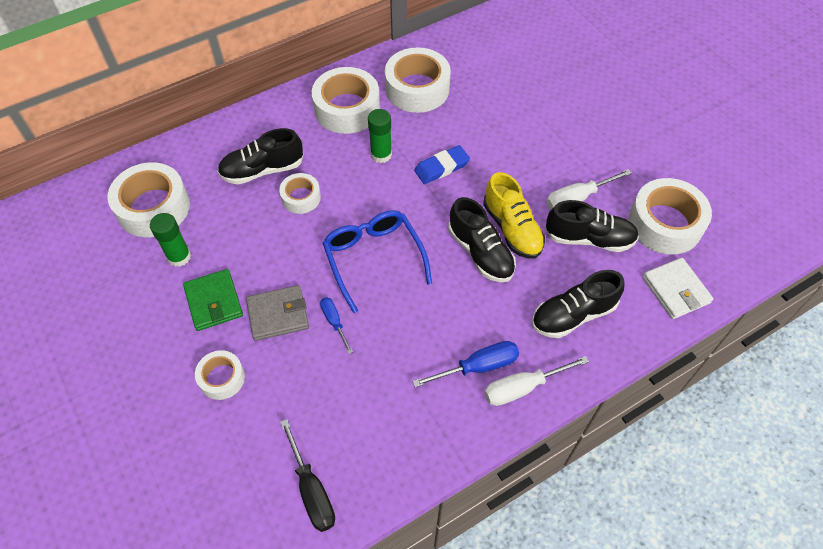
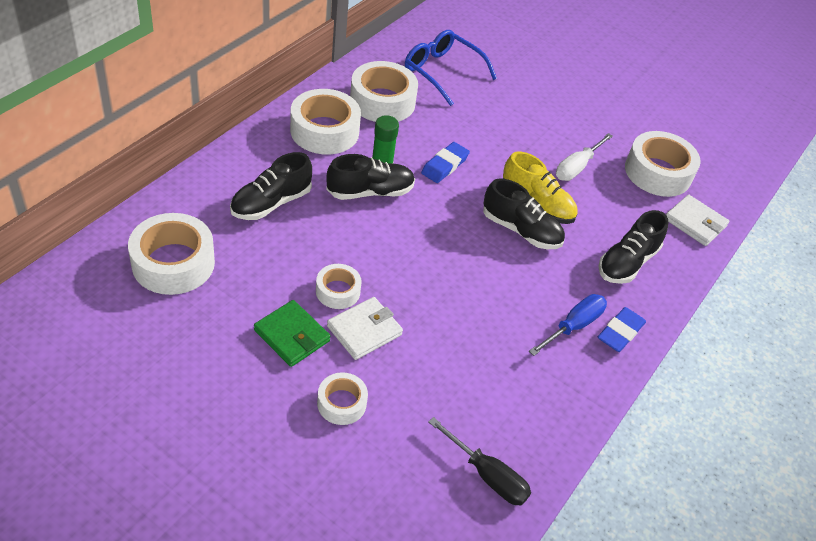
camera: 30 degrees left, 10 degrees down
green glue stick [150,213,191,267] -> none
grey wallet [246,285,309,341] -> white wallet [327,297,403,360]
white tape [279,173,321,214] -> white tape moved to [316,264,362,309]
blue screwdriver [320,297,353,354] -> none
blue glasses [323,210,432,313] -> blue glasses moved to [405,30,497,106]
white screwdriver [484,356,589,406] -> blue eraser [598,307,646,352]
black shoe [545,200,639,252] -> black shoe moved to [326,154,415,200]

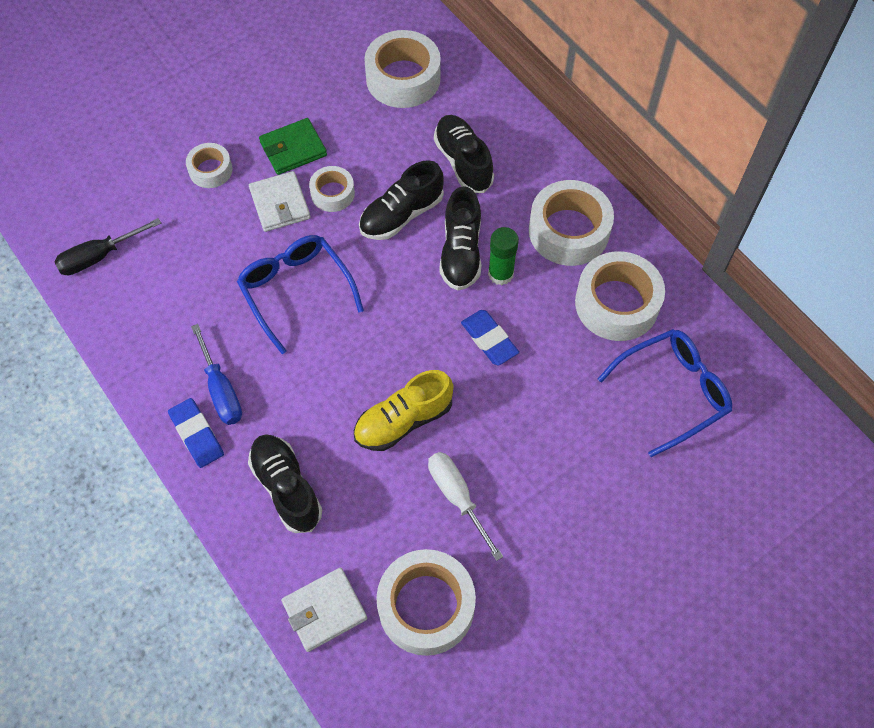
camera: 115 degrees right, 15 degrees up
black shoe [483,178,565,249] -> black shoe moved to [359,160,444,240]
none -> blue glasses [237,235,364,354]

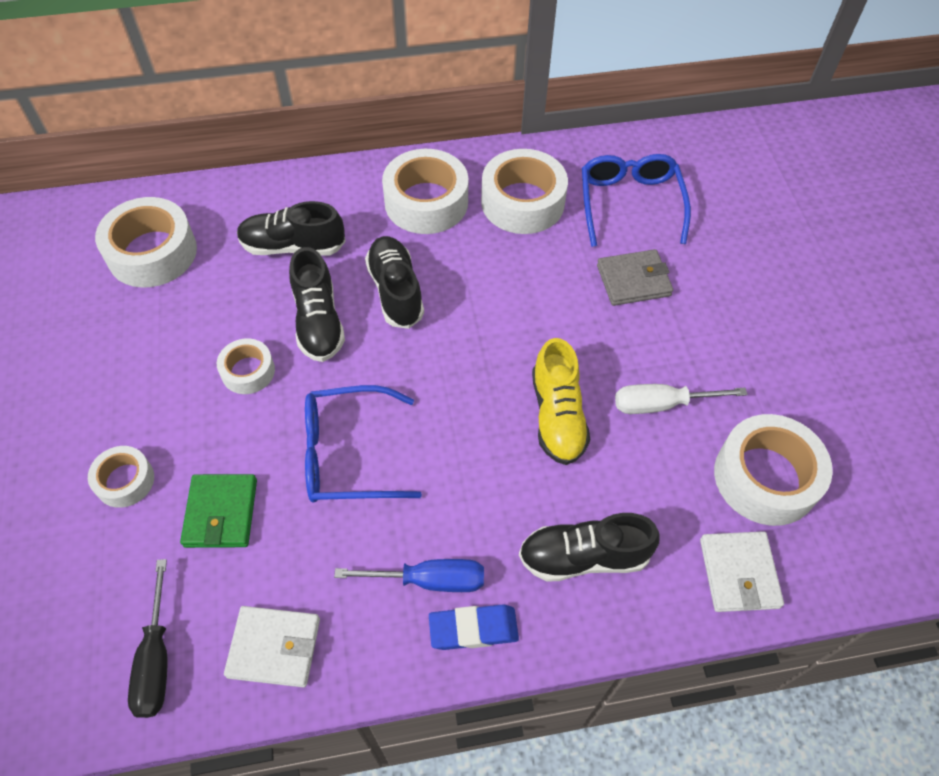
camera: 65 degrees left, 5 degrees down
white wallet [249,171,310,232] -> white wallet moved to [224,606,320,687]
green wallet [259,118,327,175] -> green wallet moved to [180,474,257,548]
black shoe [439,186,482,291] -> black shoe turned 135 degrees counterclockwise [365,236,424,329]
blue eraser [461,310,519,365] -> none
green glue stick [488,227,519,285] -> none
none -> grey wallet [597,249,673,306]

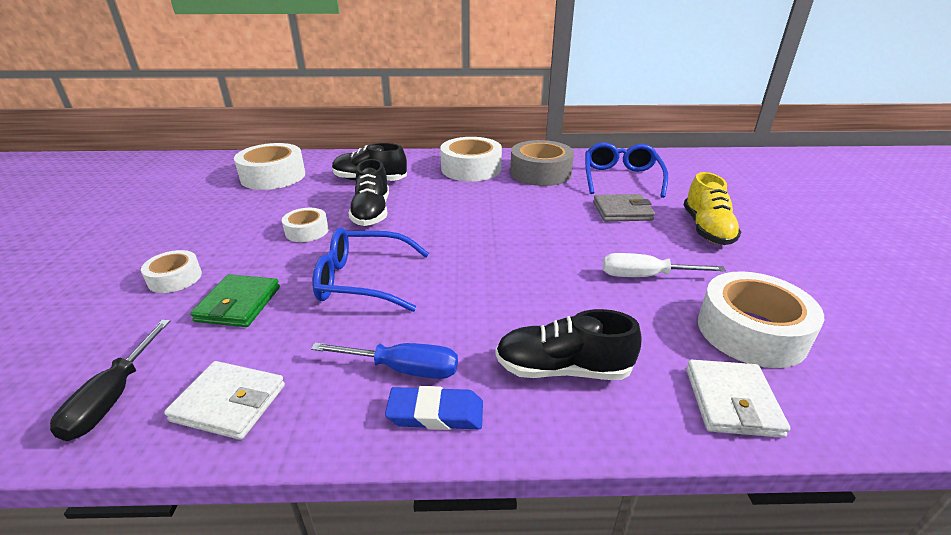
camera: 10 degrees right, 25 degrees down
black shoe [365,236,424,329] -> none
white tape [481,149,568,234] -> grey tape [510,140,574,186]
yellow shoe [532,338,590,465] -> yellow shoe moved to [683,172,741,245]

